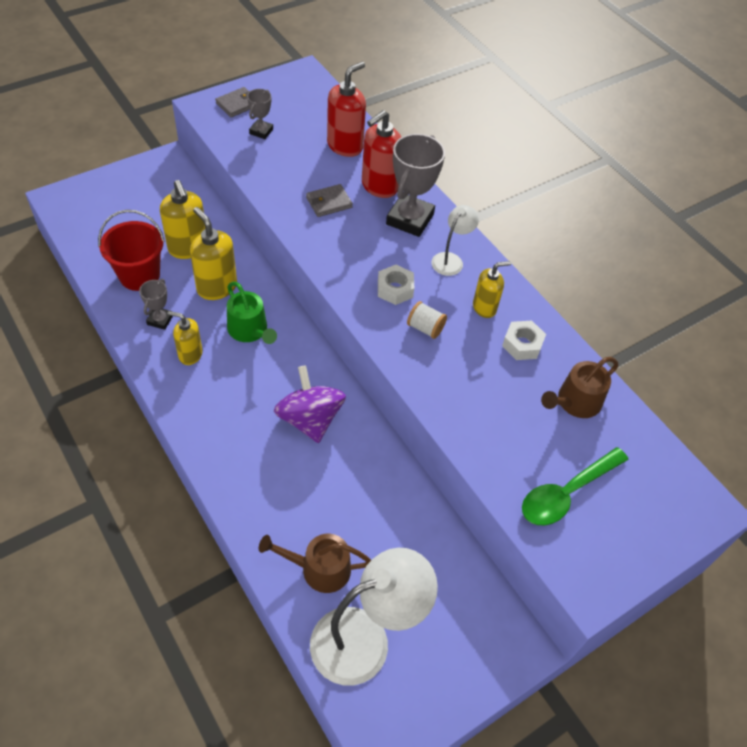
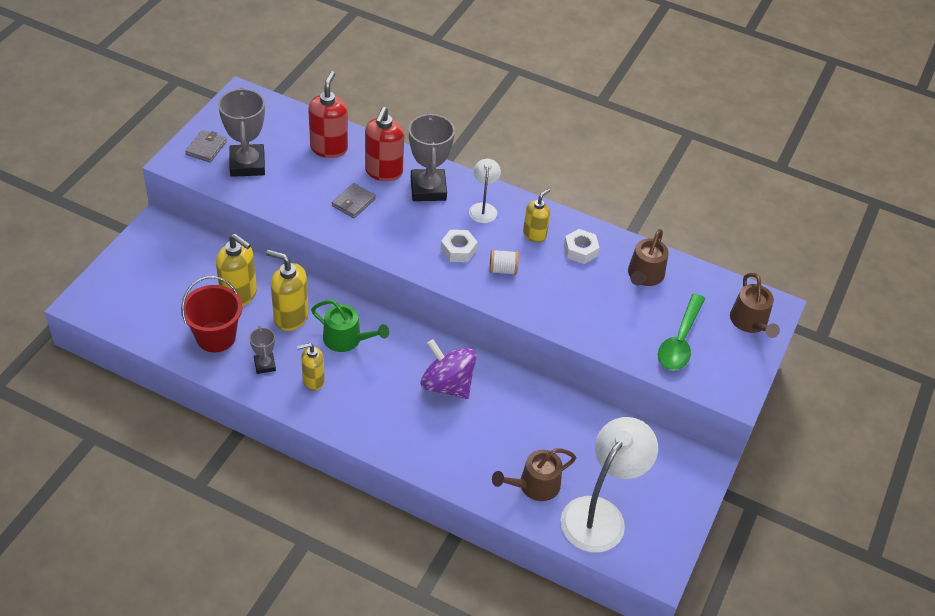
camera: 30 degrees left, 5 degrees down
grey trophy [247,89,273,139] -> grey trophy [218,87,265,177], size x1.92
none -> brown watering can [730,273,780,338]

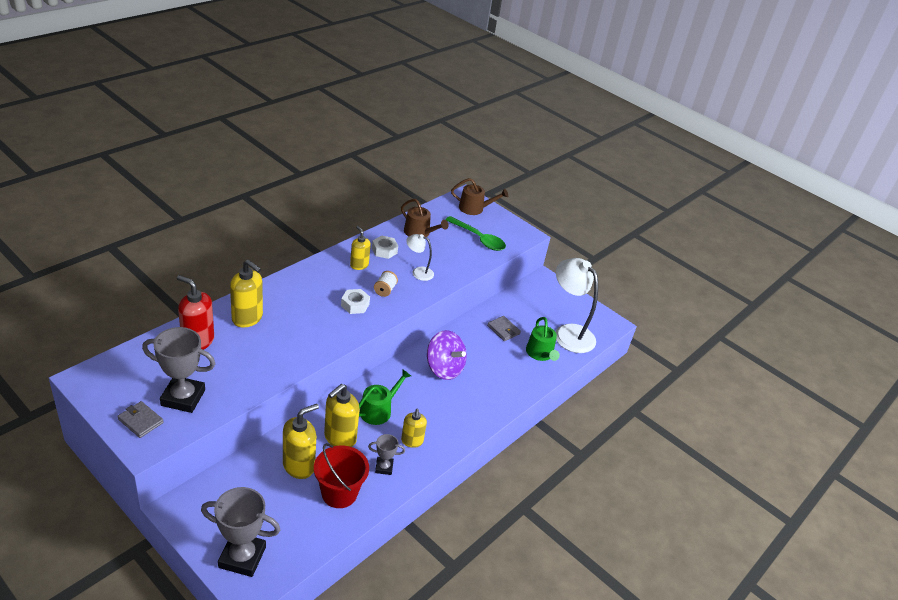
camera: 75 degrees left, 10 degrees down
grey wallet [332,183,376,218] -> grey wallet moved to [487,316,521,341]
red soap dispenser [365,107,404,181] -> yellow soap dispenser [230,260,263,328]
grey trophy [409,112,455,201] -> grey trophy moved to [201,487,280,577]
purple spinning top [420,339,477,399] -> purple spinning top turned 105 degrees counterclockwise [427,330,467,380]
white lamp [469,159,501,223] -> white lamp moved to [406,234,434,281]
brown watering can [492,448,576,501] -> green watering can [526,317,560,361]

